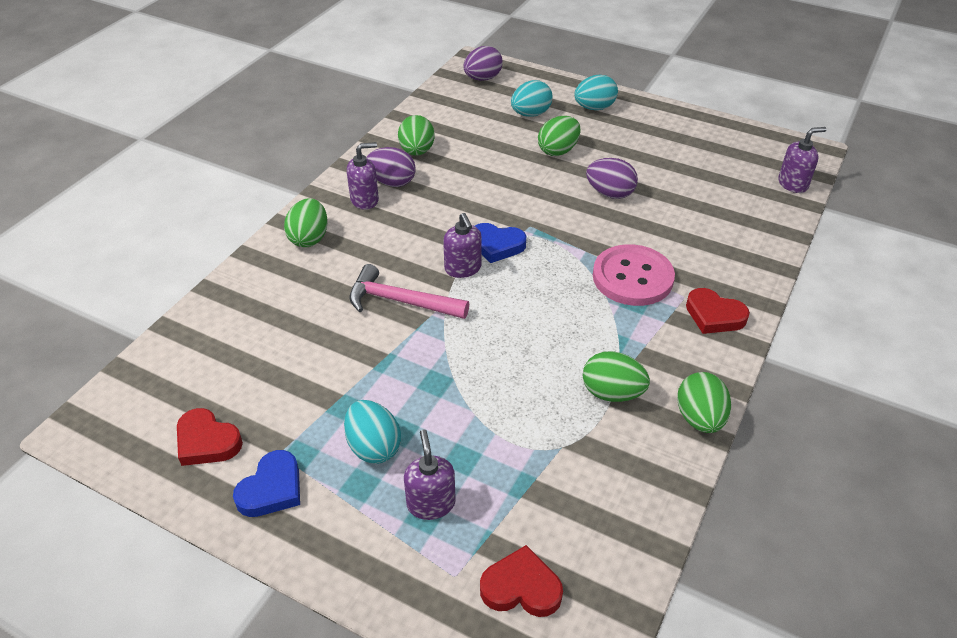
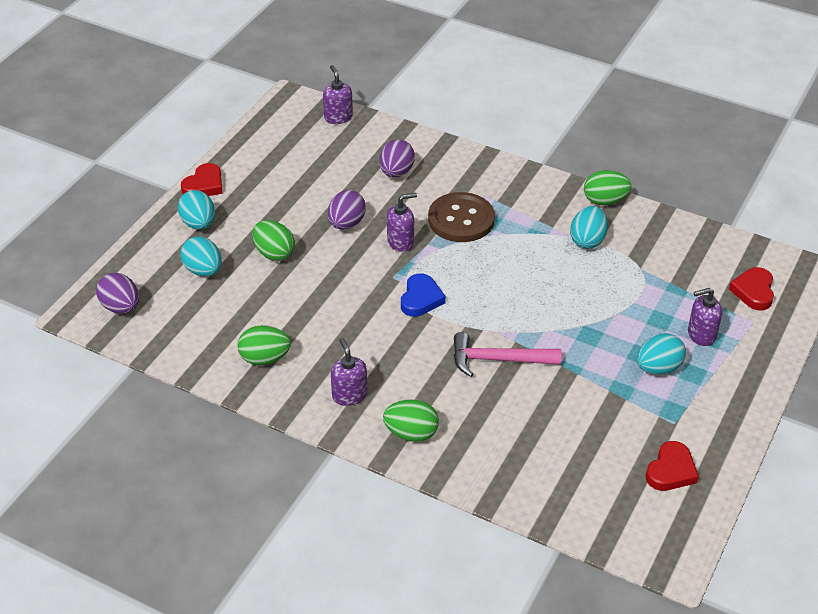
camera: 90 degrees left, 0 degrees up
blue heart [233,450,300,517] -> none
pink hammer [350,264,469,319] -> pink hammer turned 75 degrees clockwise [454,332,561,377]
purple egg [366,147,416,187] -> purple egg moved to [379,139,415,177]
purple soap dispenser [443,213,482,278] -> purple soap dispenser moved to [387,193,417,252]
green egg [583,351,650,402] -> turquoise egg [570,206,608,249]
pink button [593,244,675,306] -> brown button [428,192,495,242]
red heart [686,288,750,334] -> red heart moved to [181,163,222,196]

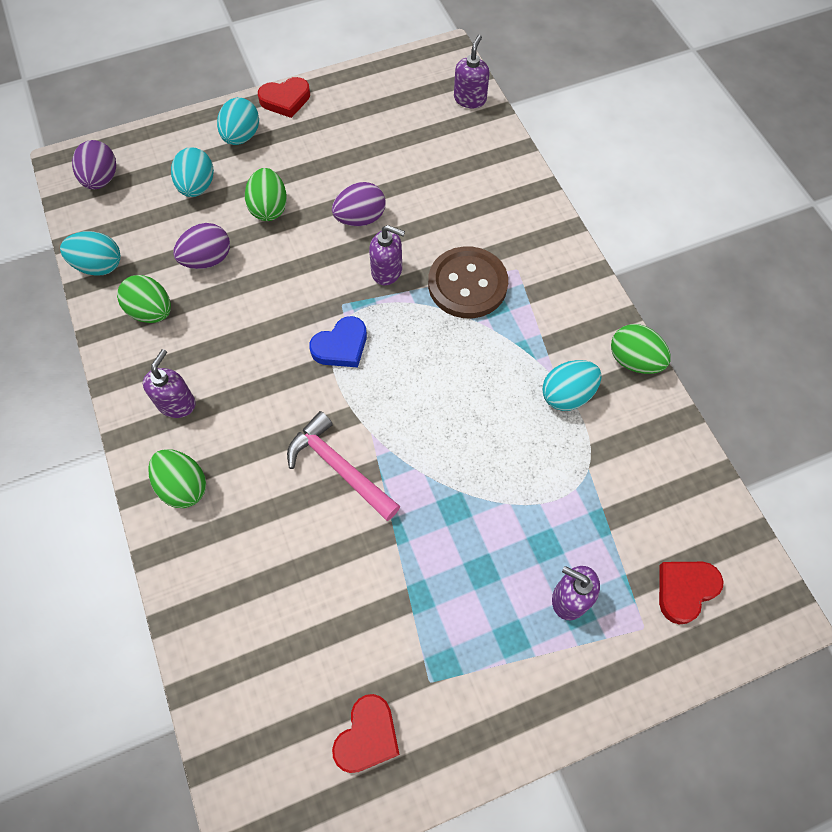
camera: 40 degrees right, 20 degrees up
purple egg [379,139,415,177] -> purple egg moved to [173,223,230,269]
turquoise egg [637,333,686,375] -> turquoise egg moved to [60,231,121,276]
red heart [645,441,699,491] -> red heart turned 45 degrees counterclockwise [332,694,400,773]

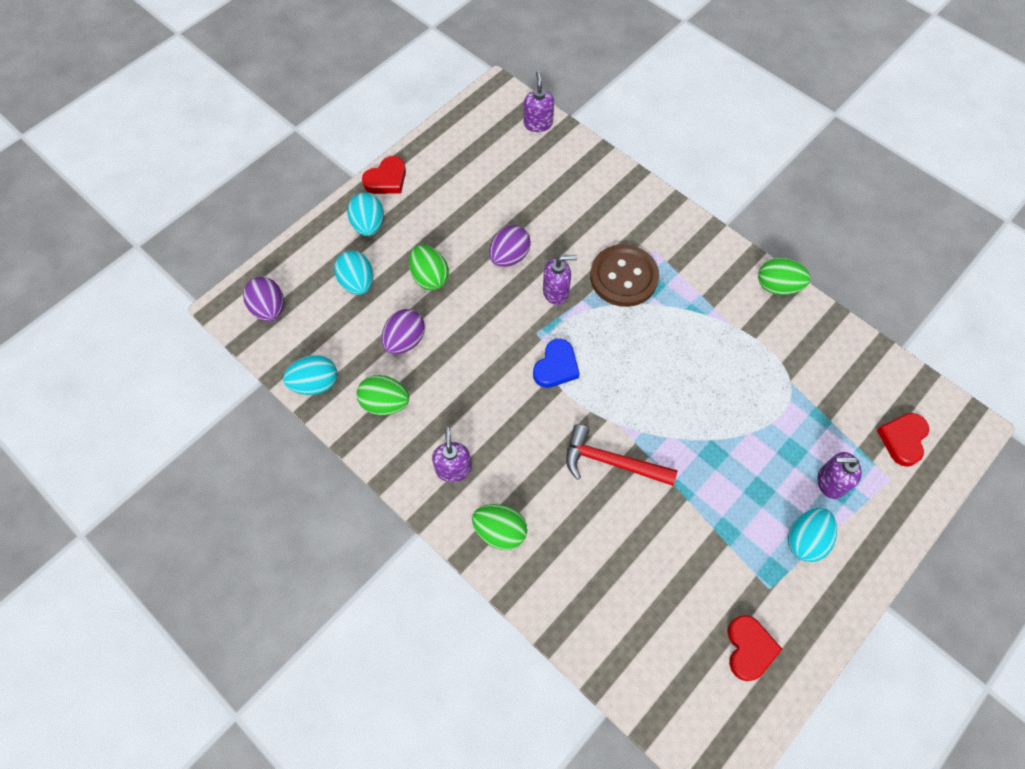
camera: 25 degrees left, 0 degrees up
pink hammer [287,411,400,521] -> red hammer [566,424,678,486]
turquoise egg [542,360,601,411] -> turquoise egg moved to [788,508,837,562]

